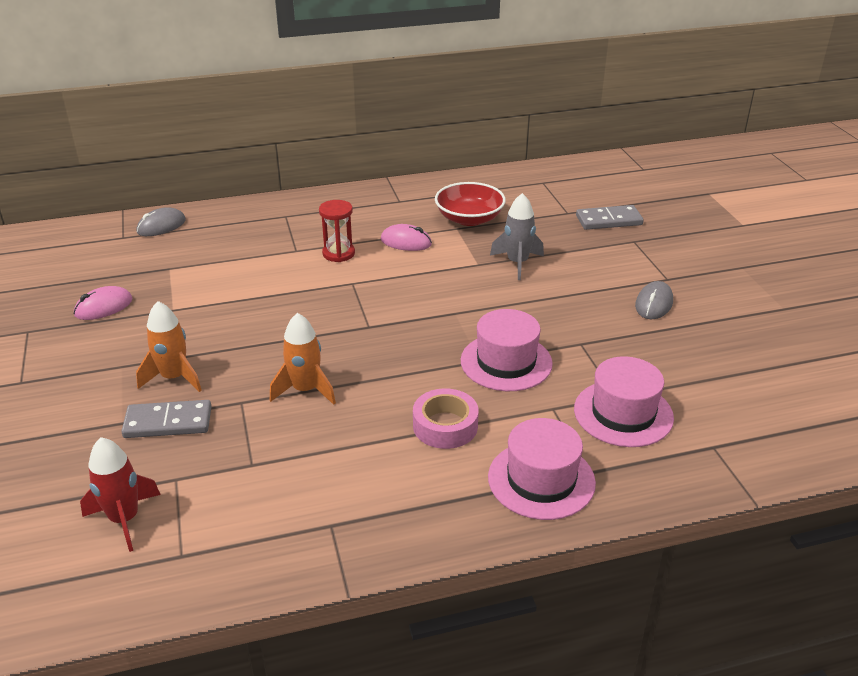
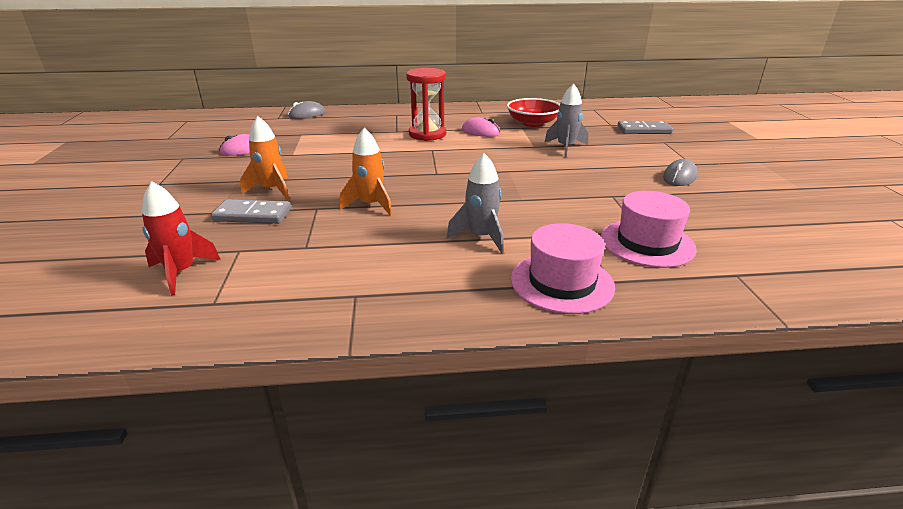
camera: 10 degrees right, 5 degrees down
red hourglass [319,200,355,262] -> red hourglass [406,68,446,141], size x1.51
pink tape [413,388,479,449] -> grey rocket [447,153,504,253]
pink hat [461,309,553,391] -> none

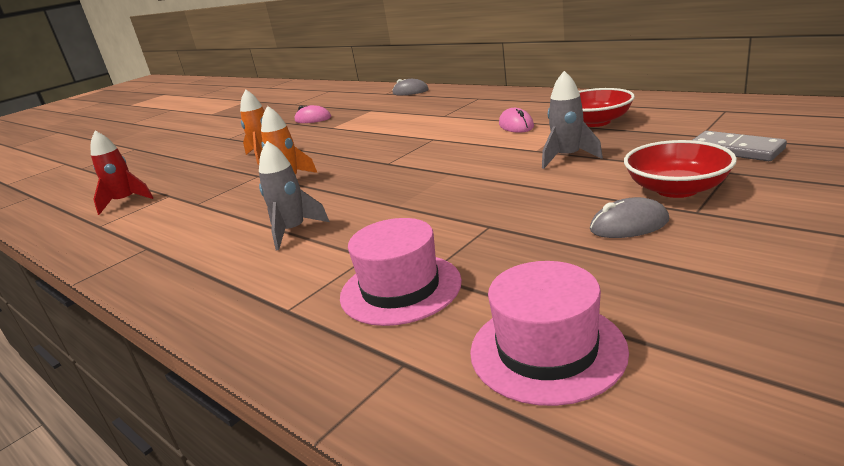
camera: 50 degrees right, 5 degrees down
grey domino [211,199,291,224] -> none
red hourglass [406,68,446,141] -> none
pink hat [511,223,615,314] -> pink hat moved to [470,261,629,406]
none -> red bowl [624,140,737,198]

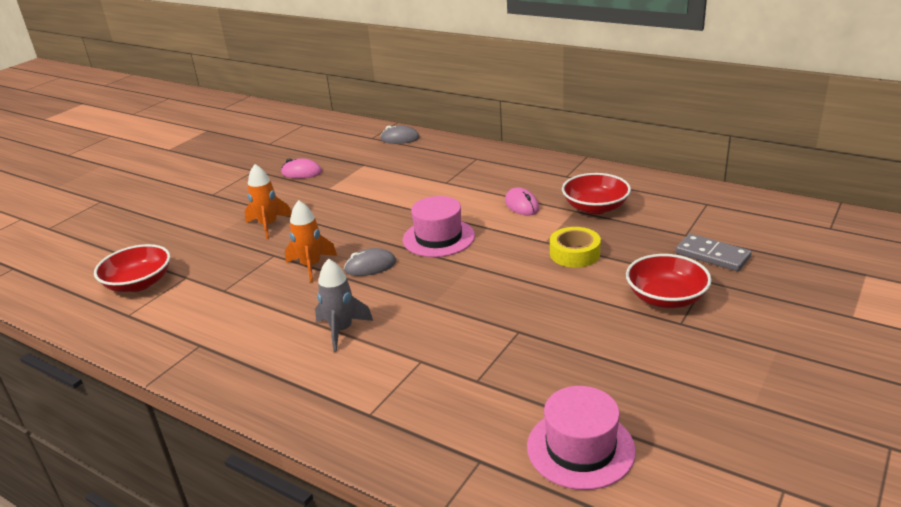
camera: 10 degrees left, 5 degrees up
red rocket [91,131,153,215] -> red bowl [94,244,170,292]
pink hat [340,218,462,326] -> pink hat moved to [403,196,475,257]
grey rocket [542,71,603,169] -> yellow tape [550,227,601,268]
grey mouse [590,197,669,238] -> grey mouse moved to [344,248,396,276]

